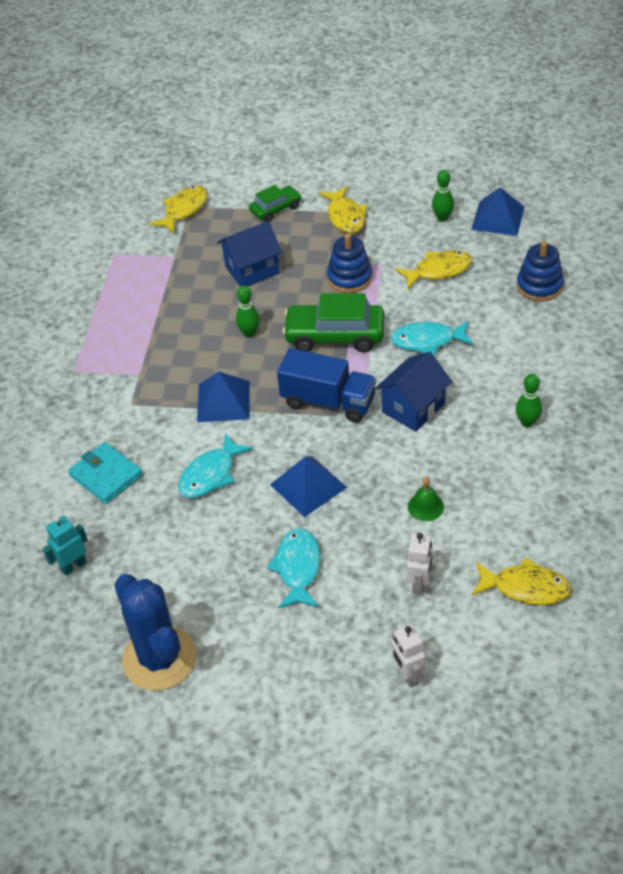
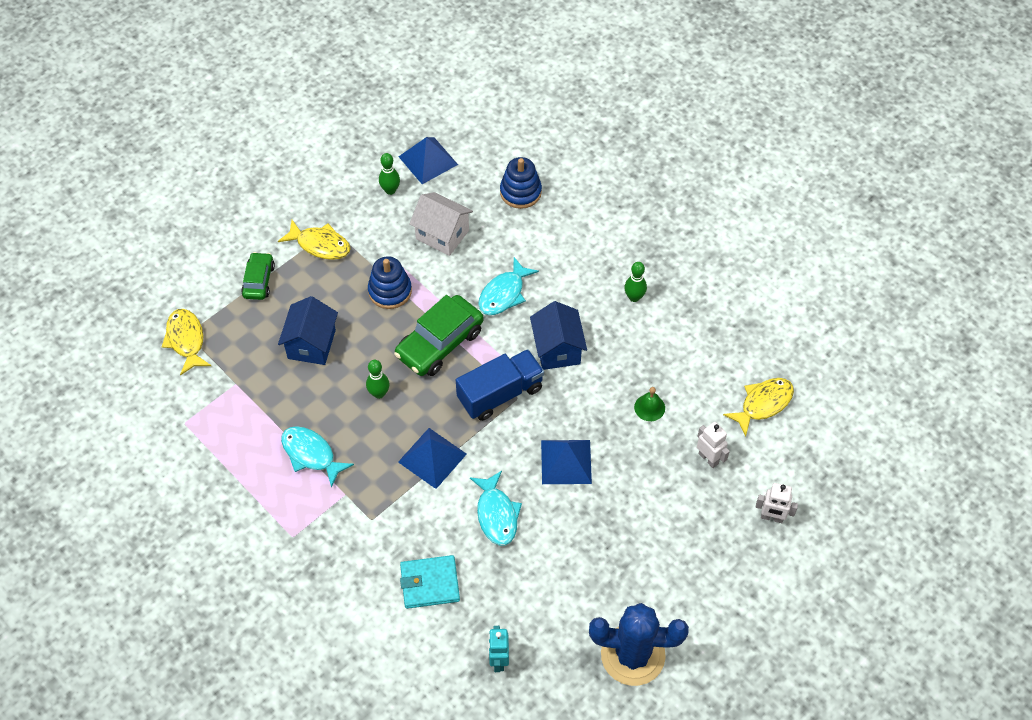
camera: 55 degrees left, 10 degrees up
turquoise fish [267,528,321,609] -> turquoise fish moved to [281,426,354,488]
yellow fish [395,250,473,289] -> white house [409,192,473,256]

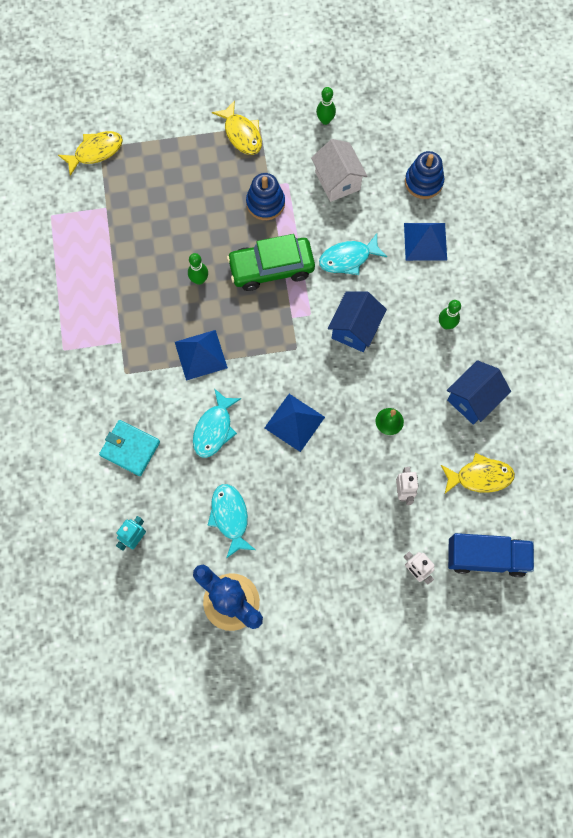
camera: 35 degrees right, 15 degrees up
yellow fish [162,309,211,376] -> yellow fish turned 45 degrees clockwise [58,131,123,176]
green car [241,252,275,300] -> none
blue house [278,296,338,365] -> blue house moved to [447,360,511,425]
turquoise fish [281,426,354,488] -> turquoise fish moved to [207,484,255,558]
blue pyramid [398,137,458,184] -> blue pyramid moved to [404,223,447,261]
blue truck [456,349,544,421] -> blue truck moved to [448,533,534,577]

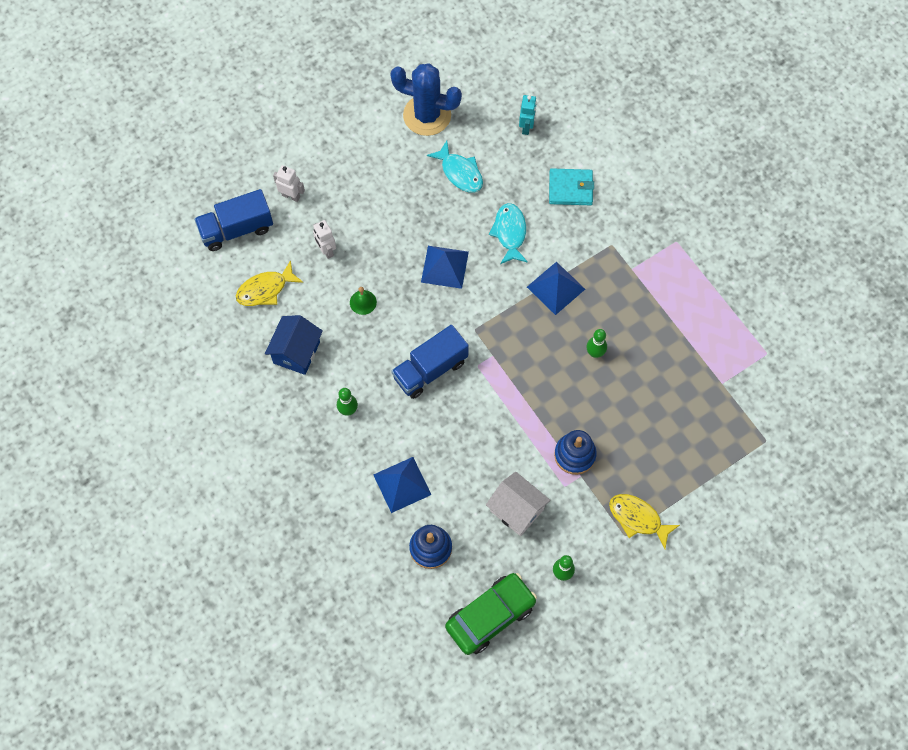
camera: 155 degrees right, 5 degrees down
yellow fish [58,131,123,176] -> none
green car [227,234,315,291] -> green car moved to [445,573,537,655]
turquoise fish [319,233,387,275] -> none
blue house [328,291,387,352] -> blue truck [391,325,469,399]

